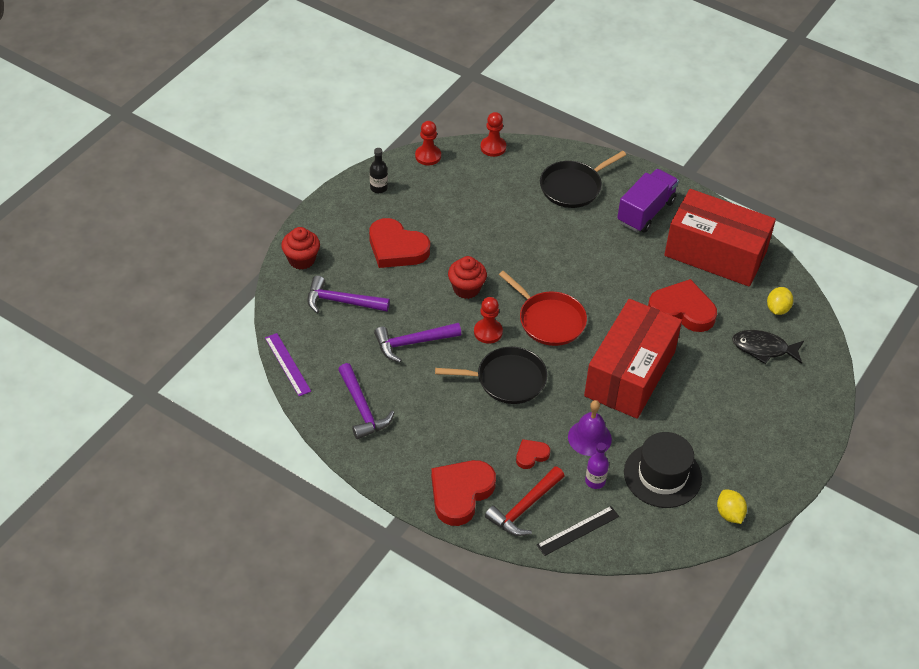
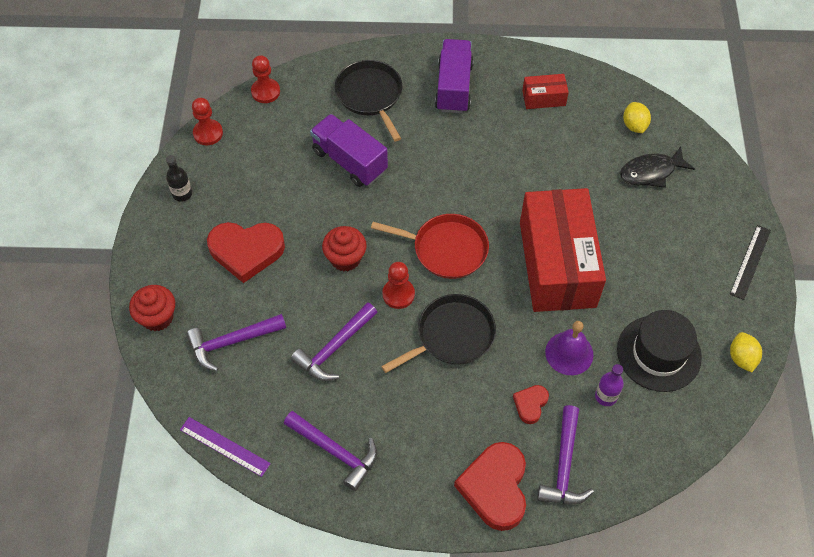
camera: 30 degrees left, 10 degrees up
red hammer [485,466,564,536] -> purple hammer [537,405,594,505]
black ruler [537,506,619,556] -> black ruler moved to [730,225,771,300]
black pan [540,151,626,208] -> black pan turned 135 degrees clockwise [335,60,402,141]
red heart [648,279,717,332] -> none
red box [664,189,776,287] -> red box [522,74,569,109], size x0.42
yellow lemon [717,489,747,524] -> yellow lemon turned 45 degrees clockwise [730,332,762,372]
none -> purple truck [310,114,388,187]

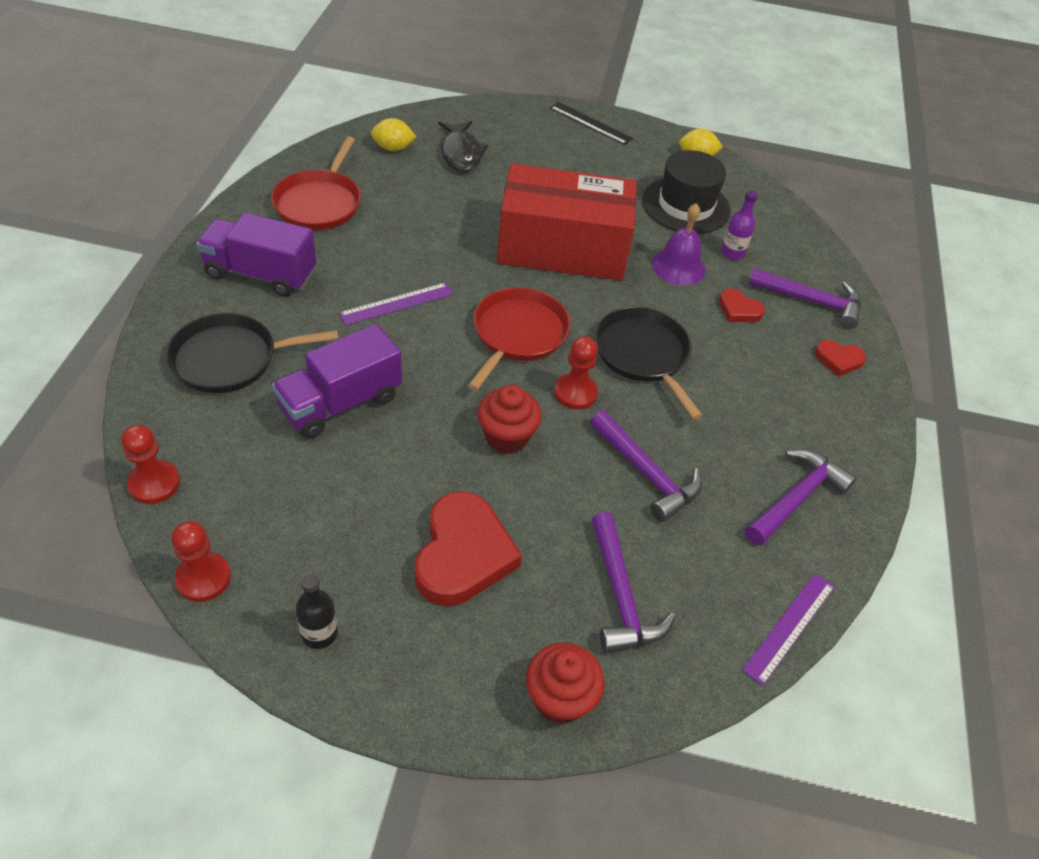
camera: 85 degrees left, 10 degrees down
red heart [454,442,526,531] -> red heart [815,340,866,377], size x0.50
red box [522,74,569,109] -> red pan [271,136,361,230]
none -> purple ruler [339,282,453,326]

